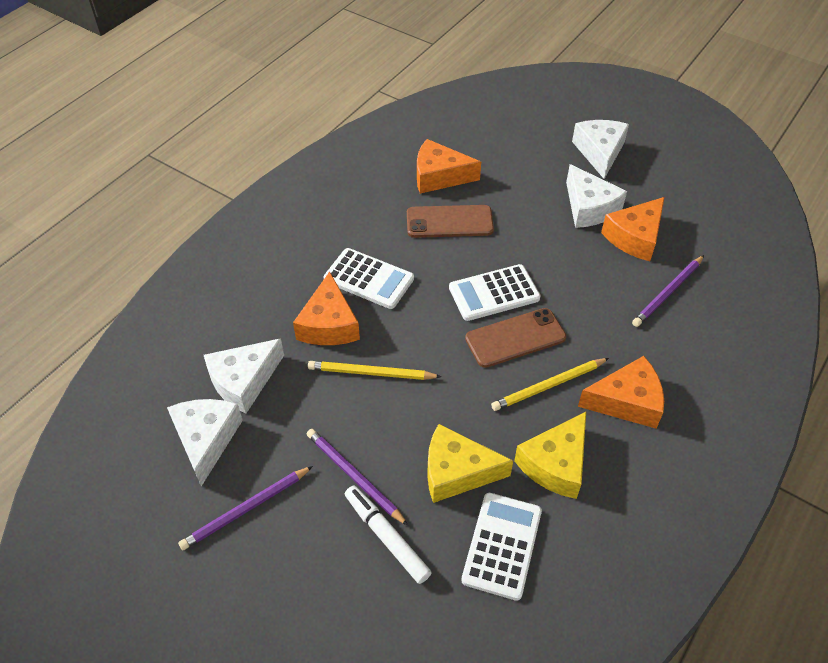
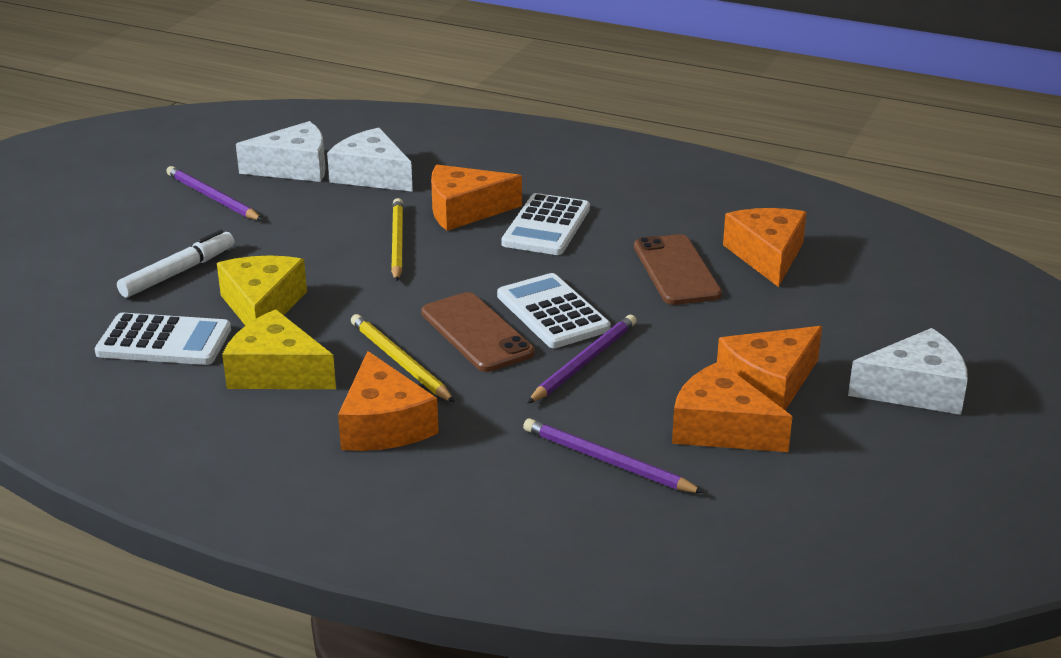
camera: 80 degrees right, 20 degrees down
purple pencil [307,429,408,526] -> purple pencil moved to [527,315,637,404]
white cheese [566,164,627,228] -> orange cheese [717,326,822,411]

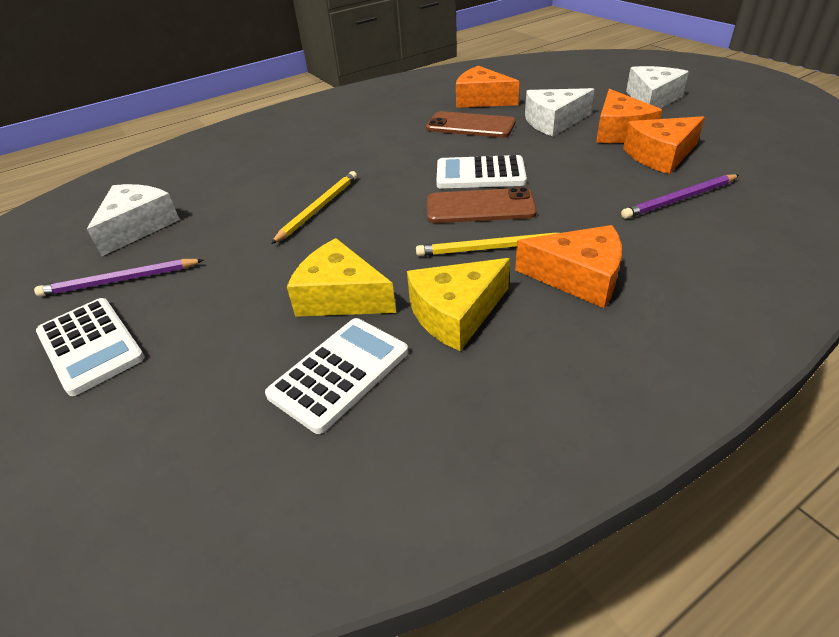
camera: 55 degrees left, 10 degrees up
white marker [117,230,234,298] -> none
white cheese [327,128,413,192] -> white cheese moved to [525,88,594,137]
yellow pencil [391,198,403,282] -> yellow pencil turned 90 degrees clockwise [271,171,357,244]
orange cheese [431,165,522,231] -> none
white calculator [501,193,590,255] -> white calculator moved to [36,298,145,396]
purple pencil [527,315,637,404] -> none

